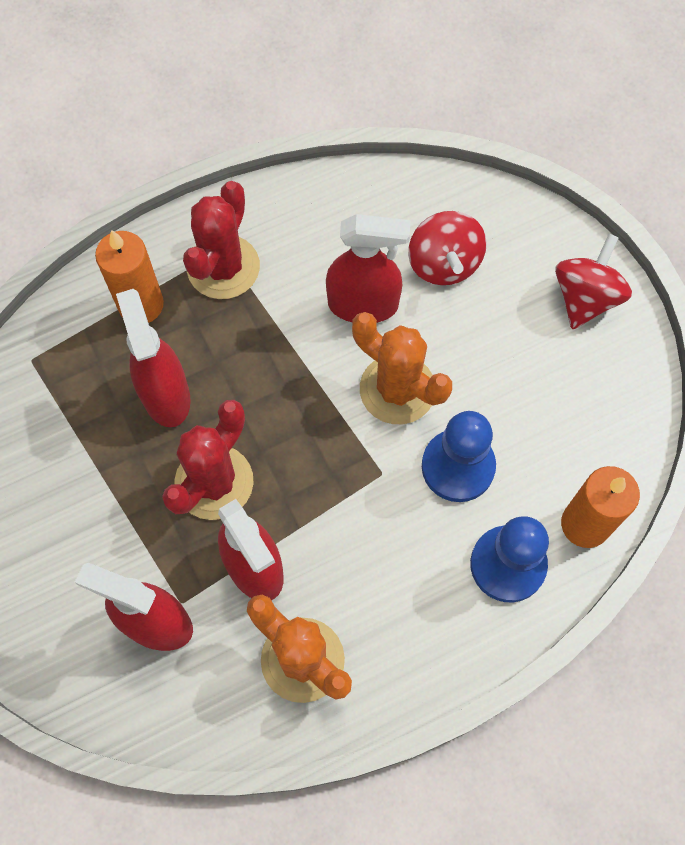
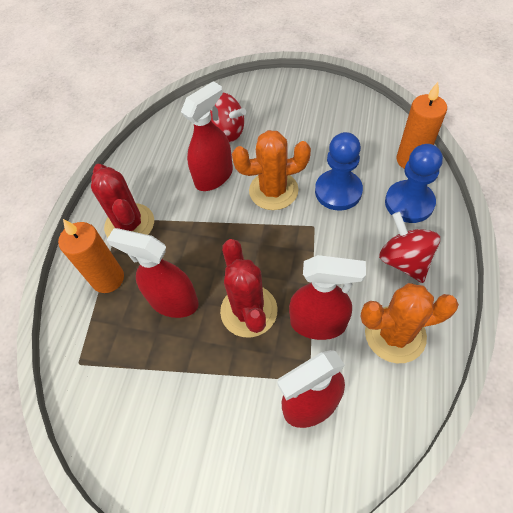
camera: 45 degrees left, 10 degrees down
red spinning top [555,234,632,329] -> red spinning top moved to [379,212,440,283]

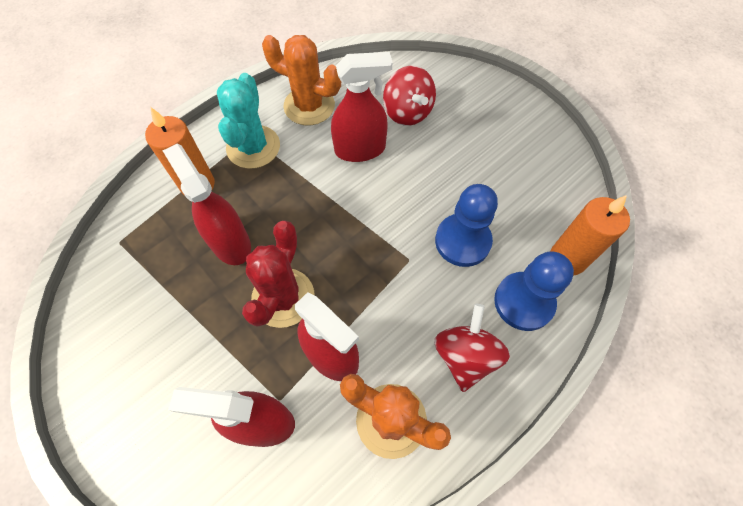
camera: 30 degrees right, 5 degrees up
red cactus [91,164,154,237] -> turquoise cactus [217,73,280,169]
orange cactus [232,130,311,210] -> orange cactus moved to [262,35,341,125]

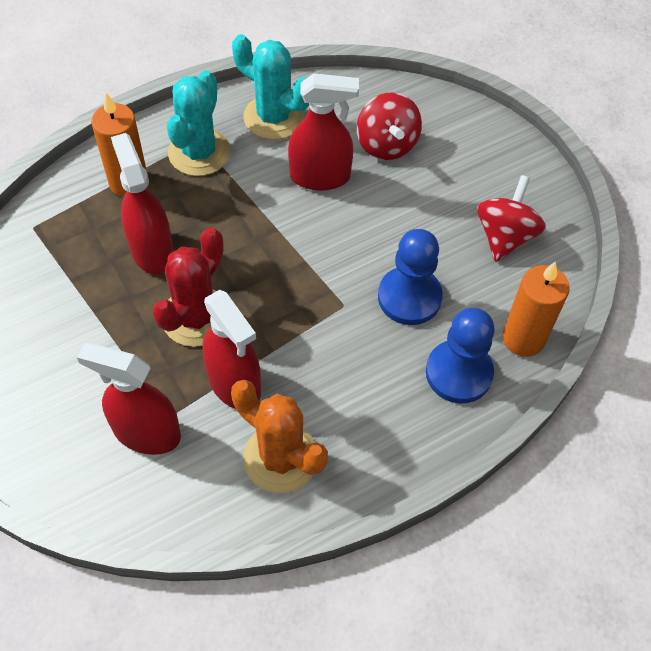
camera: 10 degrees right, 5 degrees down
orange cactus [262,35,341,125] -> turquoise cactus [232,34,309,140]
red spinning top [434,304,510,392] -> red spinning top moved to [477,175,546,262]

